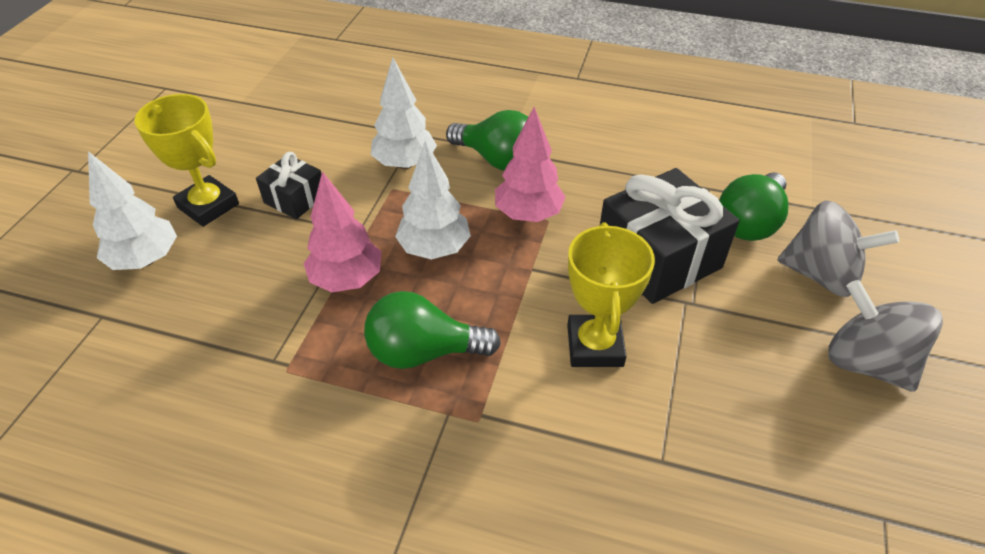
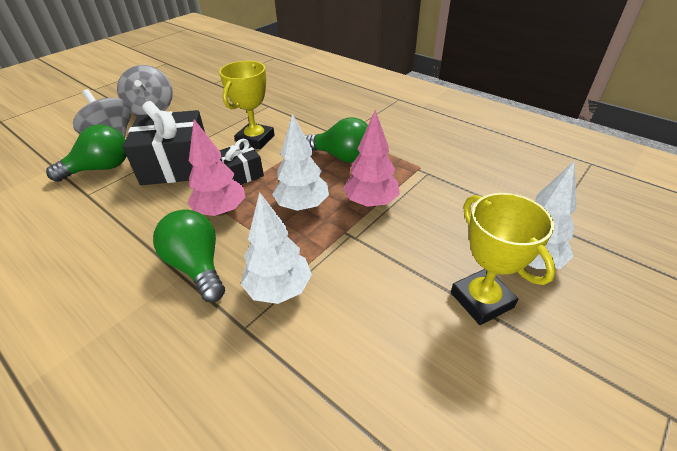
camera: 155 degrees left, 5 degrees down
black gift [256,152,321,219] -> black gift moved to [219,139,264,185]

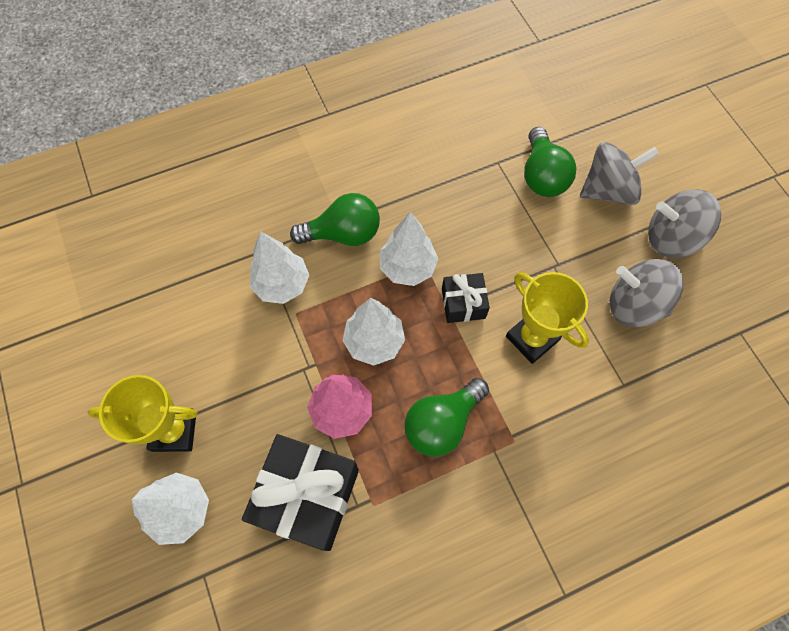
camera: 115 degrees right, 25 degrees up
black gift [123,101,205,185] -> black gift moved to [242,434,359,551]
pink tree [187,119,245,216] -> white tree [380,212,438,286]
none -> grey spinning top [610,259,684,327]

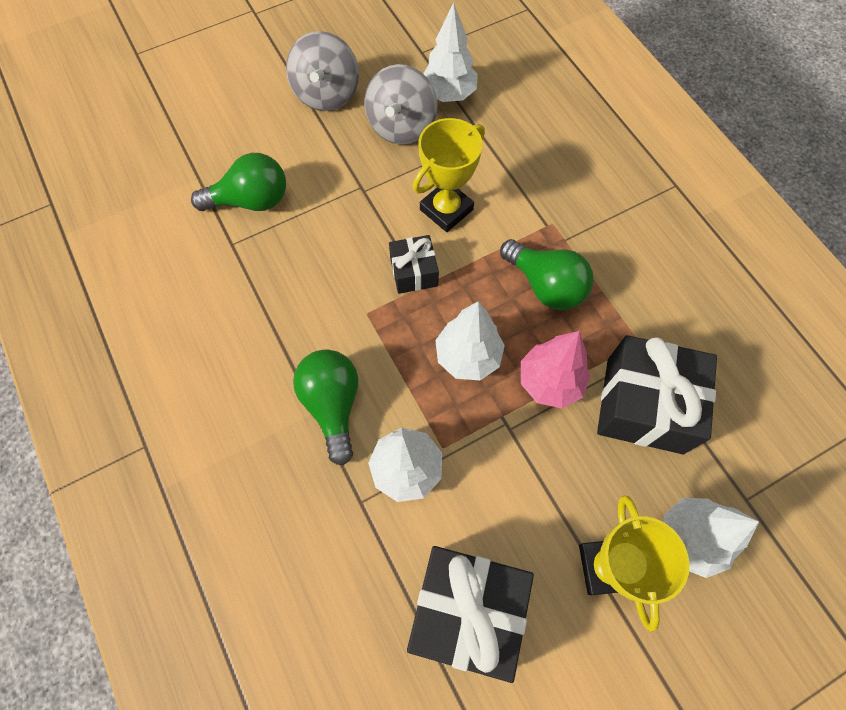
camera: 95 degrees left, 0 degrees up
white tree [380,212,438,286] -> white tree moved to [423,2,478,102]
grey spinning top [580,142,659,205] -> none
none -> black gift [407,546,534,683]

